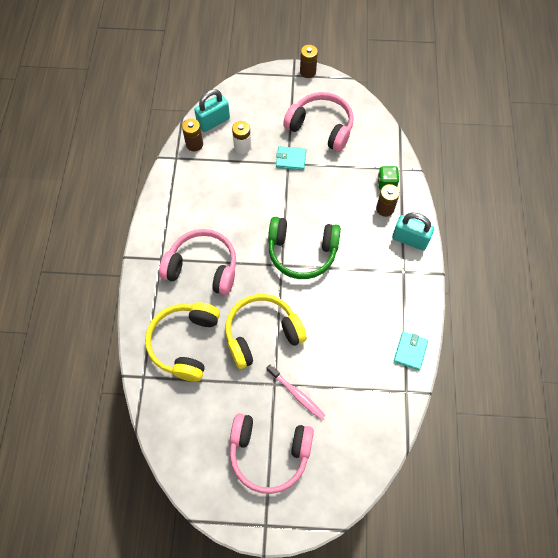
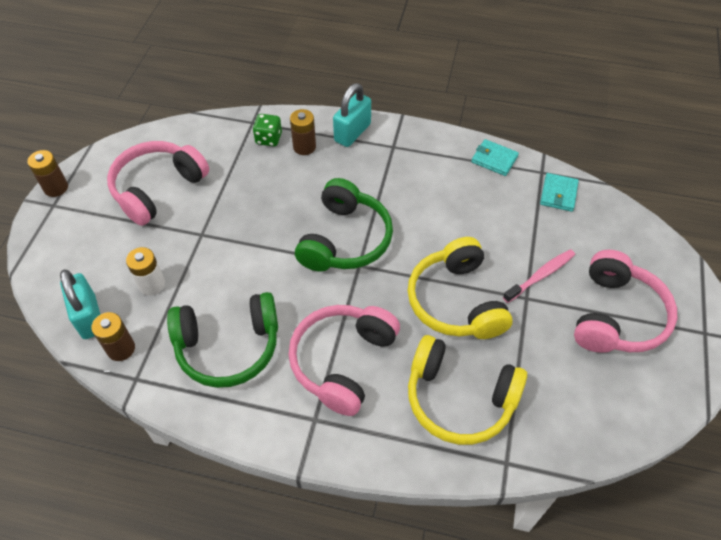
camera: 80 degrees left, 10 degrees down
turquoise wallet [276,146,306,170] -> turquoise wallet moved to [540,173,579,212]
none -> green headphones [167,292,278,388]

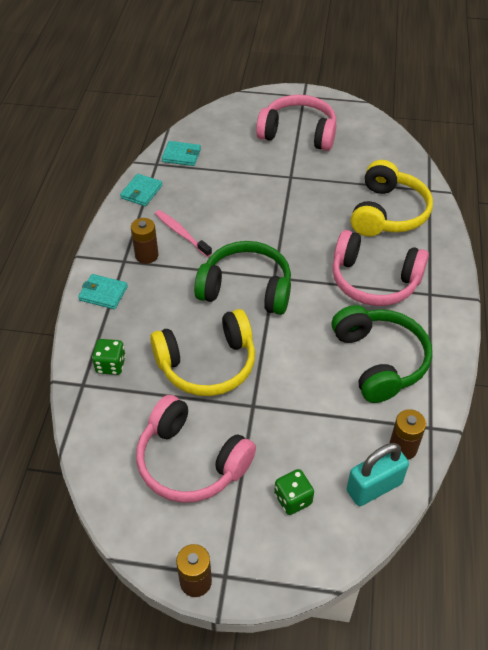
camera: 95 degrees left, 5 degrees down
white battery [126,247,165,296] -> none
brown battery [290,109,316,155] -> brown battery moved to [131,218,158,264]
turquoise padlock [333,83,371,147] -> turquoise wallet [78,274,128,309]
yellow headphones [408,237,513,339] -> yellow headphones moved to [150,309,255,396]
pink toothbrush [503,249,575,303] -> pink toothbrush moved to [155,210,212,257]
none -> green dice [274,469,314,515]

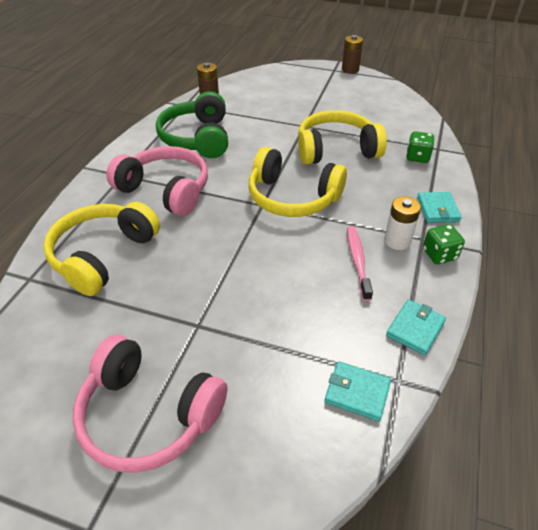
camera: 170 degrees left, 5 degrees down
turquoise wallet [78,274,128,309] -> turquoise wallet turned 60 degrees clockwise [417,192,462,223]
brown battery [131,218,158,264] -> white battery [384,196,421,250]
pink headphones [136,395,256,503] -> none
pink toothbrush [155,210,212,257] -> pink toothbrush turned 150 degrees counterclockwise [347,226,373,301]
green headphones [194,241,291,315] -> yellow headphones [249,147,347,217]
green dice [274,469,314,515] -> green dice moved to [423,224,465,264]
turquoise padlock [347,443,409,506] -> none

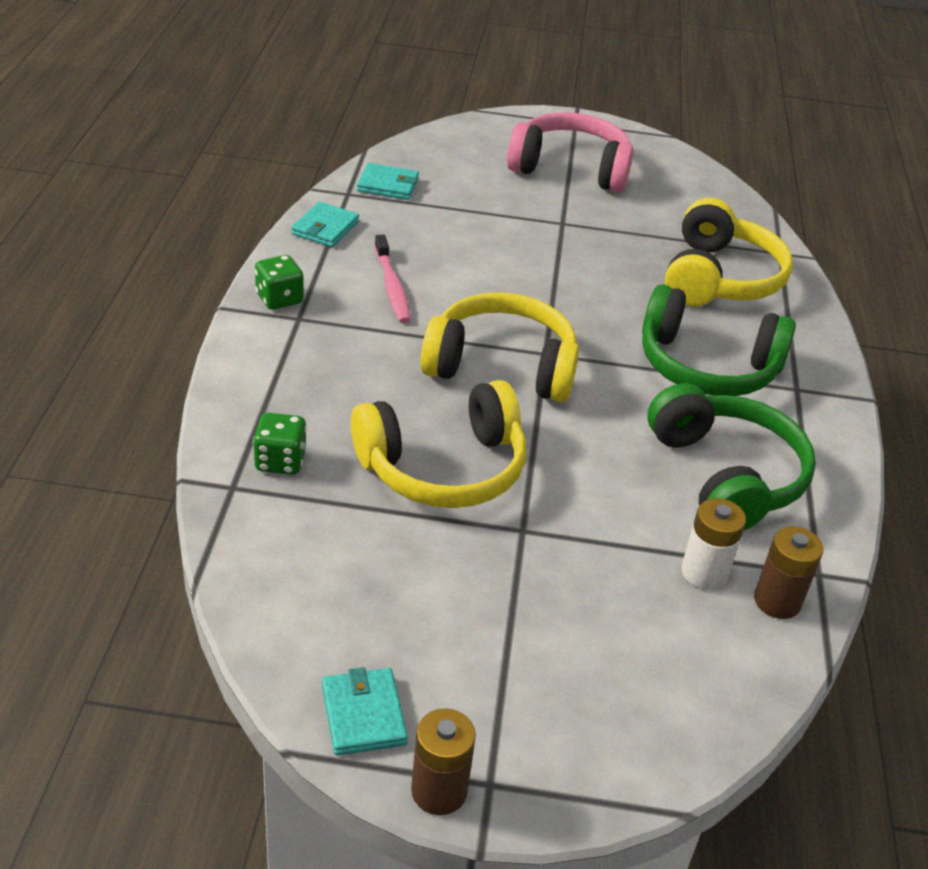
camera: 165 degrees right, 5 degrees down
pink headphones [106,146,208,216] -> green headphones [642,284,796,396]
white battery [384,196,421,250] -> white battery moved to [681,498,746,590]
turquoise wallet [417,192,462,223] -> turquoise wallet moved to [322,667,408,755]

